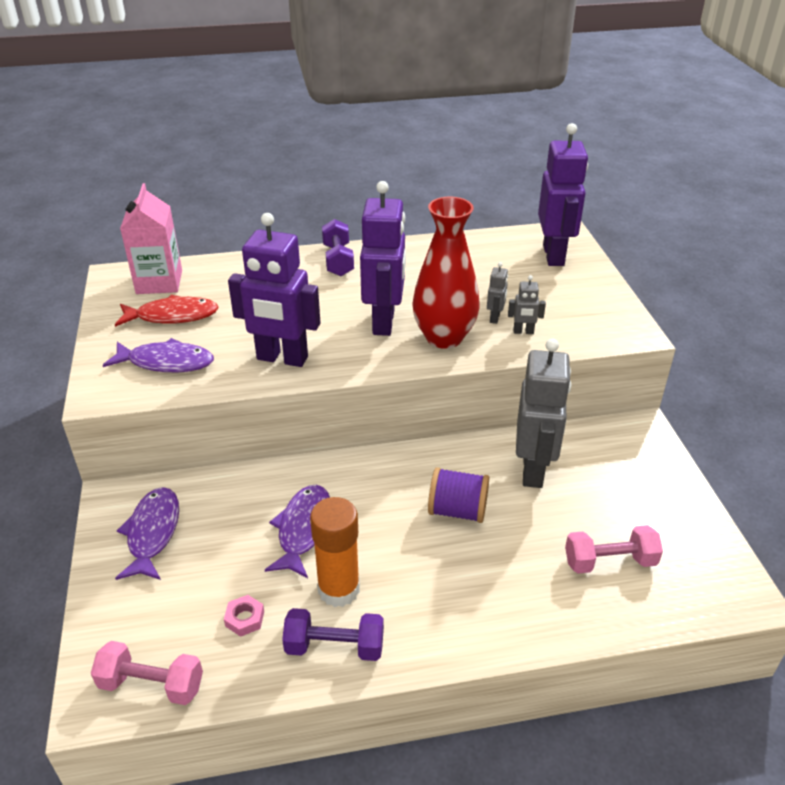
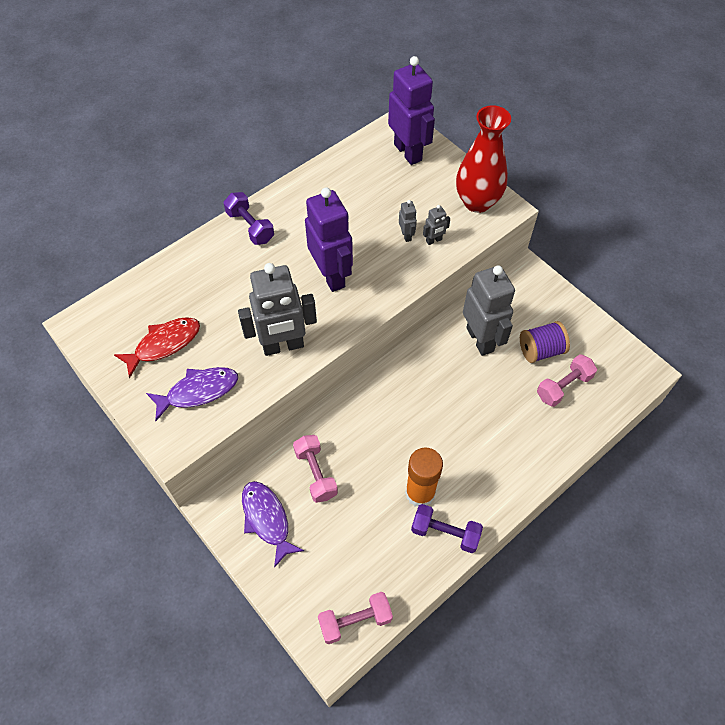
camera: 30 degrees left, 20 degrees up
pink carton [120,183,182,294] -> none
pink nut [224,595,264,637] -> none
purple robot [228,213,320,367] -> grey robot [238,263,317,356]
purple fish [265,485,330,578] -> none
purple dumbbell [282,608,384,661] -> purple dumbbell turned 45 degrees clockwise [411,504,483,553]
red vase [412,197,480,349] -> red vase moved to [456,105,511,213]
purple spool [428,467,489,523] -> purple spool moved to [520,321,570,363]
none -> pink dumbbell [293,435,338,503]

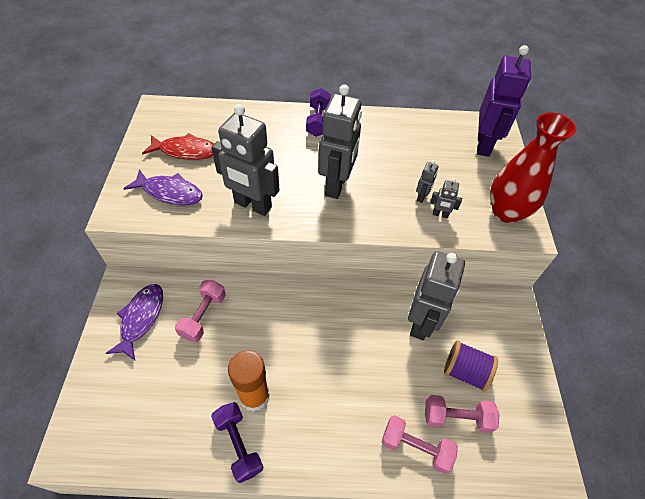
camera: 40 degrees right, 5 degrees down
purple robot [305,187,353,292] -> grey robot [318,85,362,199]
pink dumbbell [318,592,393,644] -> pink dumbbell moved to [382,415,458,474]

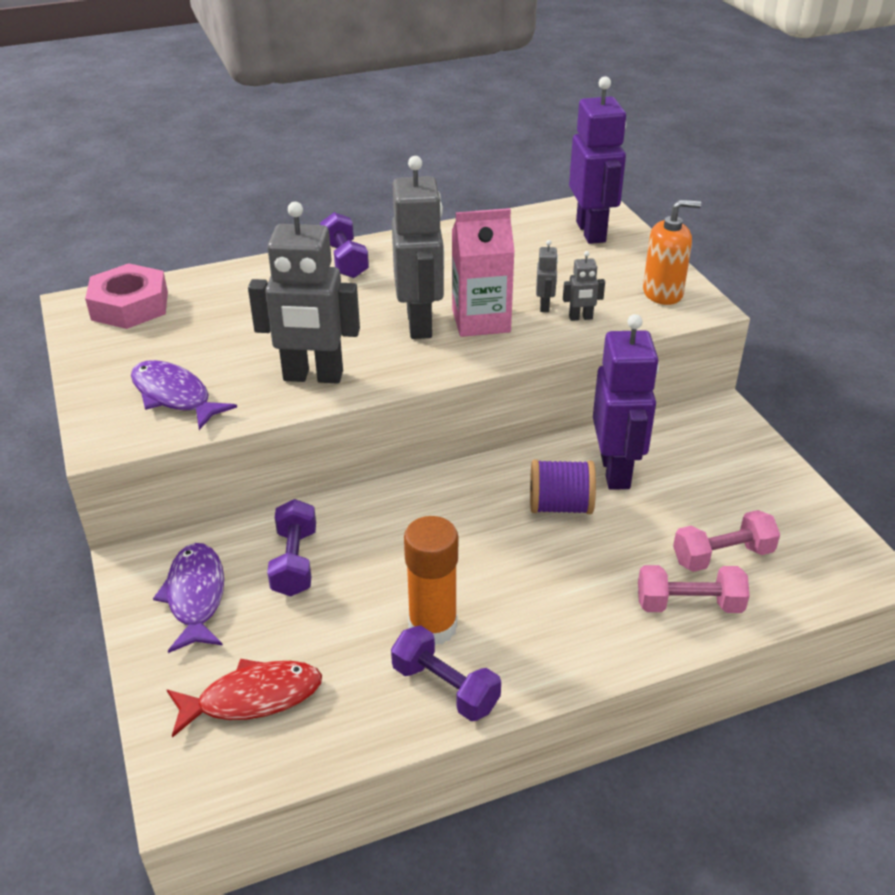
camera: 20 degrees left, 15 degrees down
purple fish [123,169,203,206] -> purple fish turned 135 degrees counterclockwise [131,360,237,430]
red fish [142,133,214,160] -> red fish moved to [167,659,322,738]
pink dumbbell [175,280,226,342] -> purple dumbbell [267,499,316,597]
grey robot [408,251,465,340] -> purple robot [593,314,659,490]
purple spool [444,340,498,392] -> purple spool moved to [530,459,596,514]
red vase [490,112,576,223] -> orange soap dispenser [643,200,701,305]
none -> pink nut [85,263,168,329]
none -> pink carton [452,208,515,337]

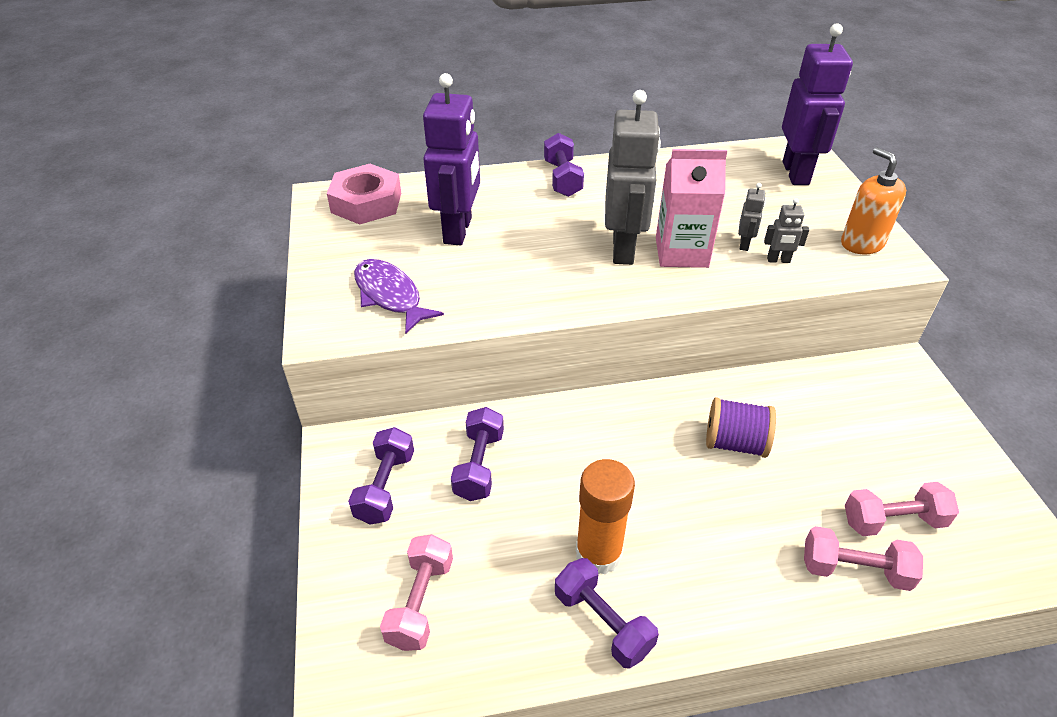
camera: 10 degrees right, 5 degrees up
purple fish [153,543,224,653] -> purple dumbbell [348,427,414,525]
red fish [167,659,322,738] -> pink dumbbell [380,534,453,651]
grey robot [248,202,360,383] -> none
purple robot [593,314,659,490] -> purple robot moved to [423,73,480,245]
orange soap dispenser [643,200,701,305] -> orange soap dispenser turned 120 degrees counterclockwise [841,147,906,254]

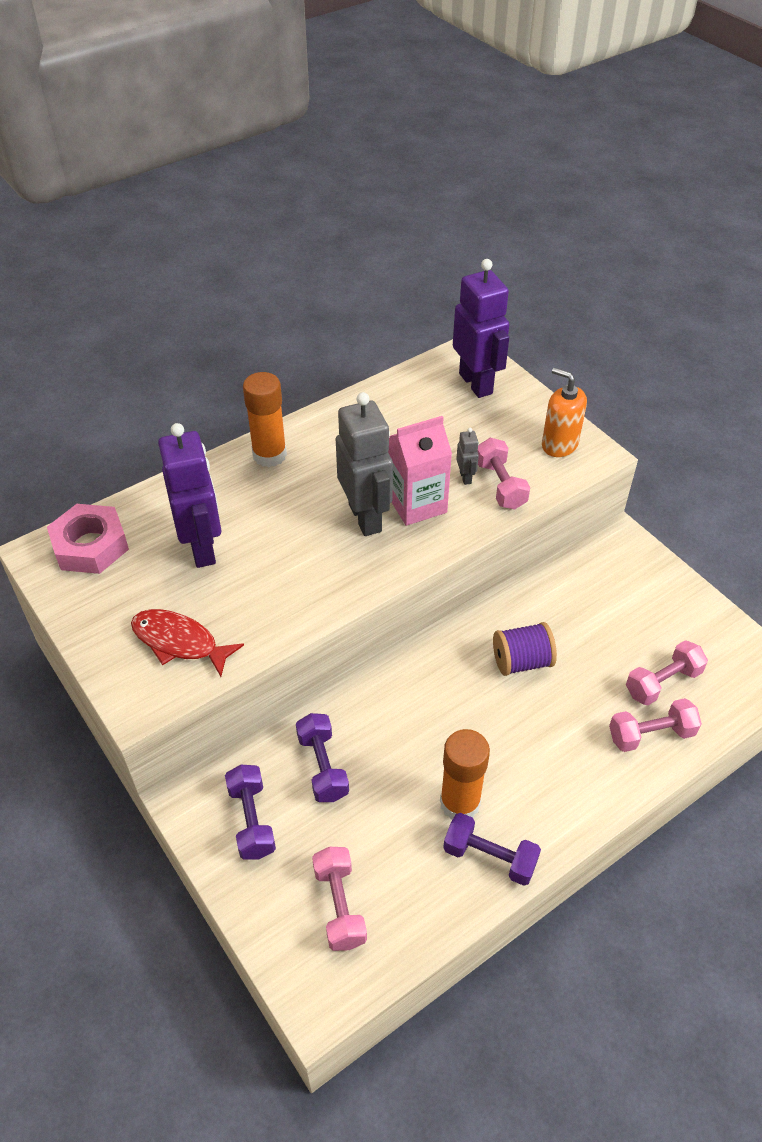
camera: 25 degrees left, 5 degrees up
purple fish [354,259,444,333] -> red fish [131,609,244,677]
purple dumbbell [544,133,584,197] -> orange glue stick [243,372,287,467]
grey robot [764,198,809,263] -> pink dumbbell [477,438,530,510]

